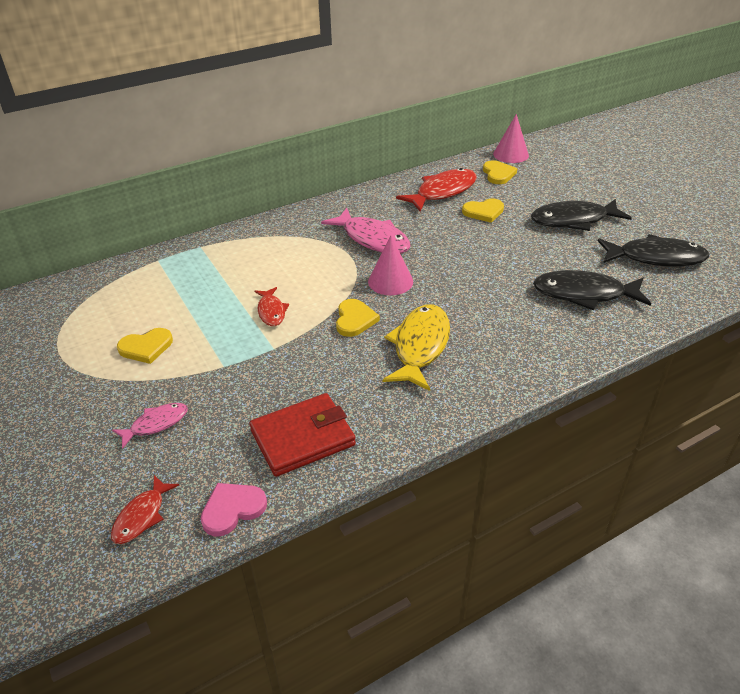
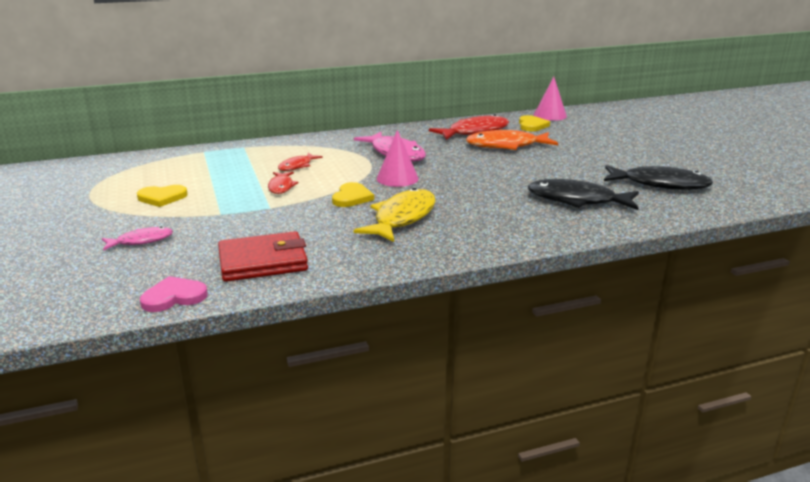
camera: 10 degrees right, 15 degrees down
red fish [111,475,179,544] -> red fish moved to [278,153,323,171]
yellow heart [462,198,504,223] -> orange fish [466,130,558,150]
black fish [531,199,632,231] -> none

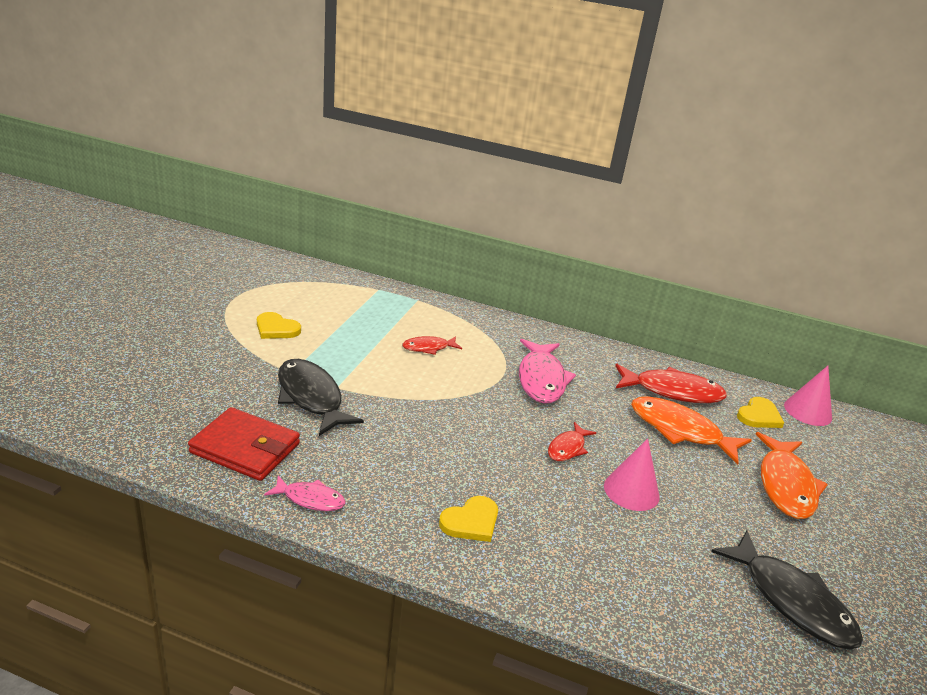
camera: 35 degrees right, 5 degrees up
pink fish [102,227,173,251] -> pink fish moved to [264,476,346,511]
pink heart [140,276,208,312] -> none
red fish [268,172,298,194] -> red fish moved to [548,422,596,461]
yellow heart [332,182,374,207] -> yellow heart moved to [439,496,498,542]
yellow fish [353,188,436,242] -> none
pink cone [377,130,419,187] -> pink cone moved to [604,438,660,511]
black fish [527,179,639,210] -> black fish moved to [278,359,364,436]
none -> orange fish [755,432,828,519]

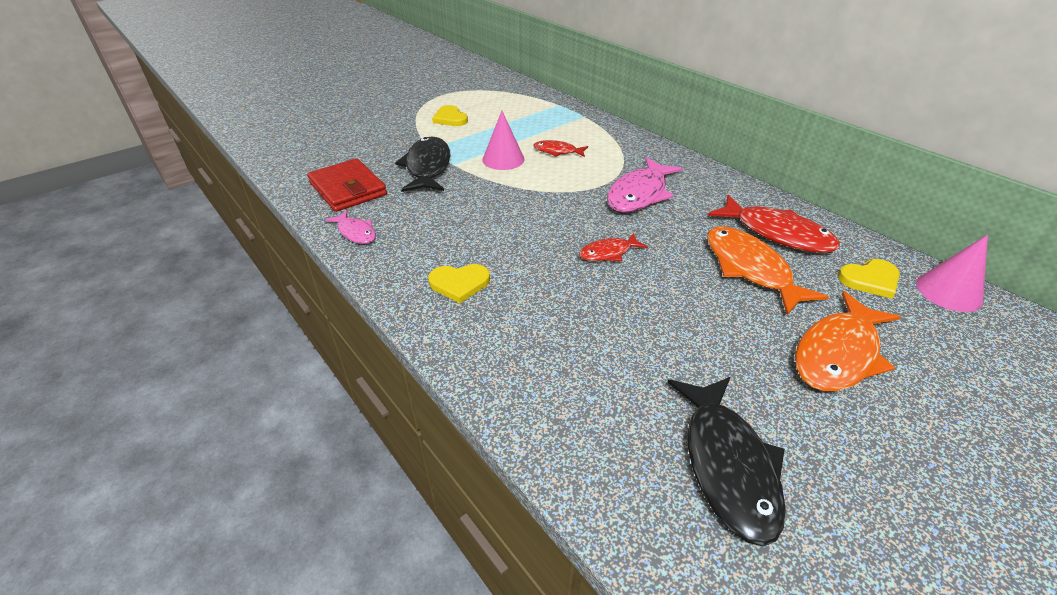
camera: 35 degrees right, 10 degrees up
pink cone [604,438,660,511] -> pink cone moved to [482,111,525,170]

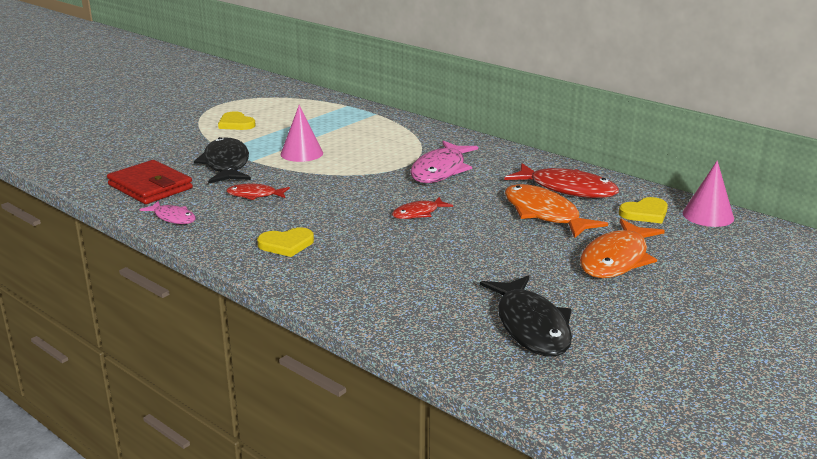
camera: 10 degrees left, 15 degrees down
red fish [534,140,588,157] -> red fish moved to [226,184,290,200]

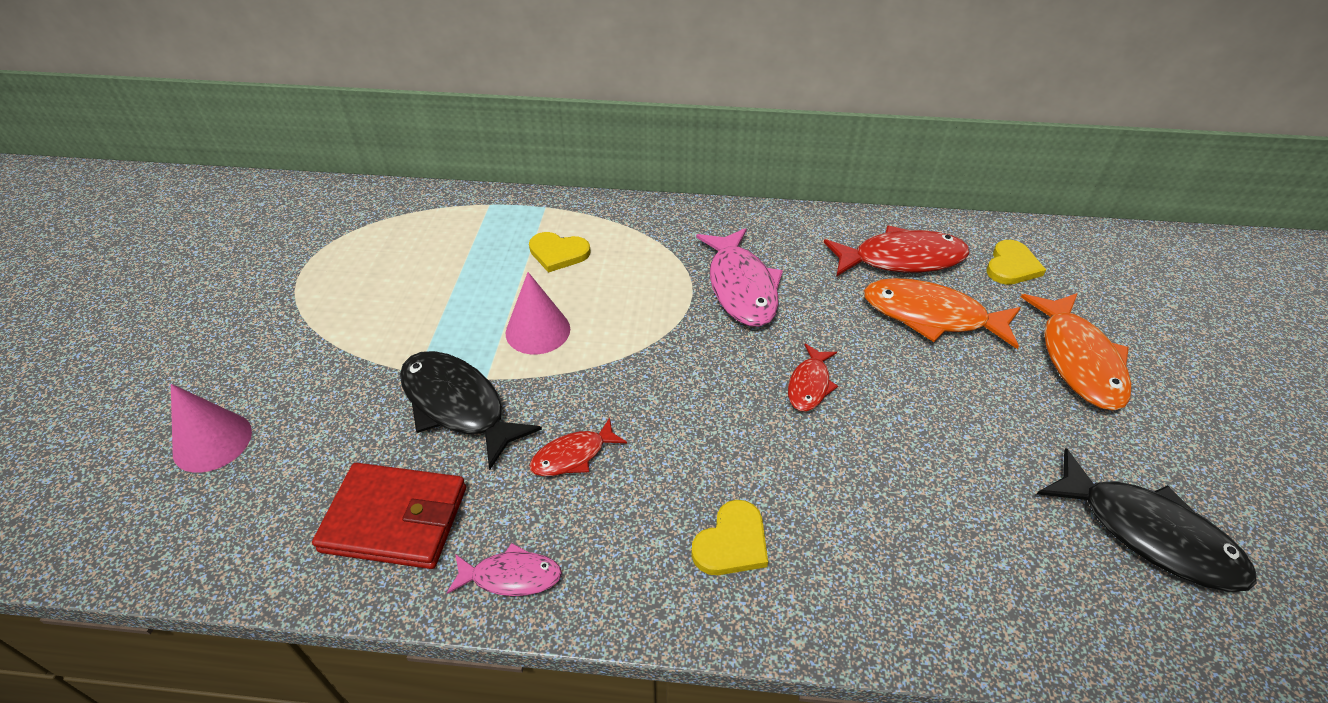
camera: 35 degrees left, 20 degrees up
yellow heart [218,111,256,130] -> yellow heart moved to [529,232,591,273]
pink cone [683,160,734,227] -> pink cone moved to [171,384,252,473]

